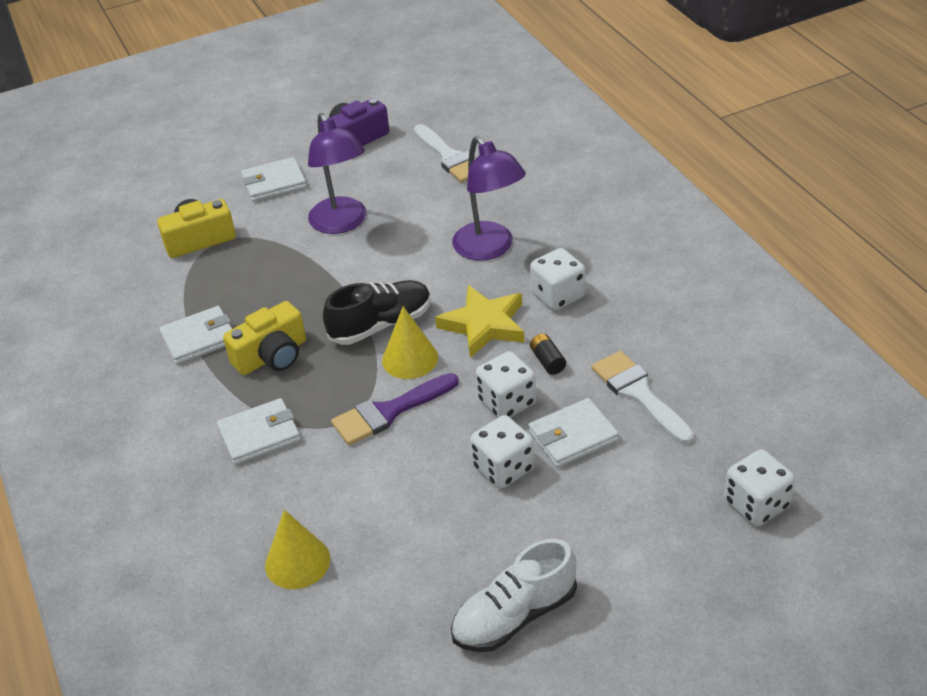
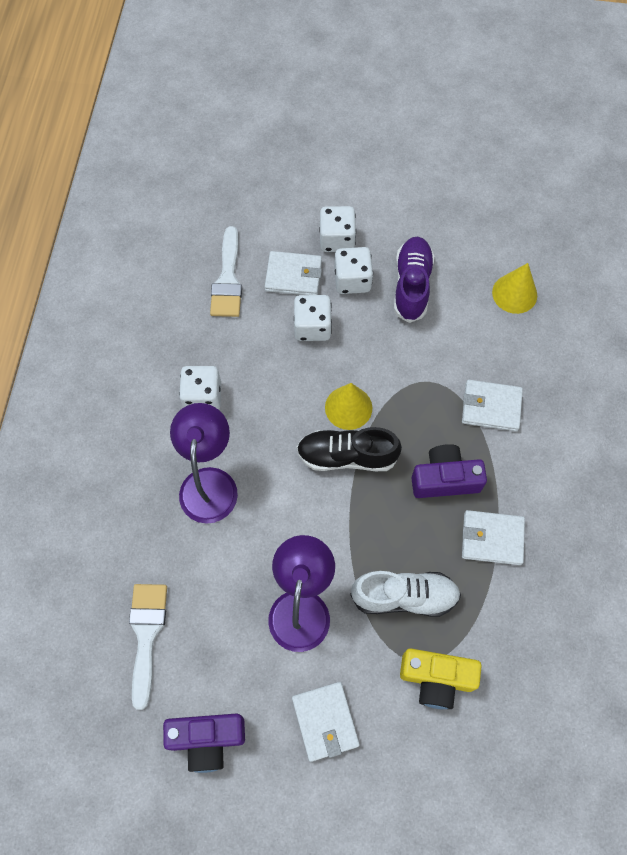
camera: 150 degrees left, 25 degrees up
yellow camera [223,301,306,375] -> purple camera [411,444,487,498]
white wallet [241,157,307,202] -> white wallet turned 60 degrees clockwise [292,682,360,762]
purple brush [331,373,459,445] -> none
yellow star [435,285,525,358] -> none
white shoe [451,539,577,652] -> white shoe moved to [350,571,461,617]
black battery [530,334,566,375] -> none
white dice [724,449,795,526] -> white dice moved to [319,206,356,252]
none -> purple shoe [394,237,434,323]

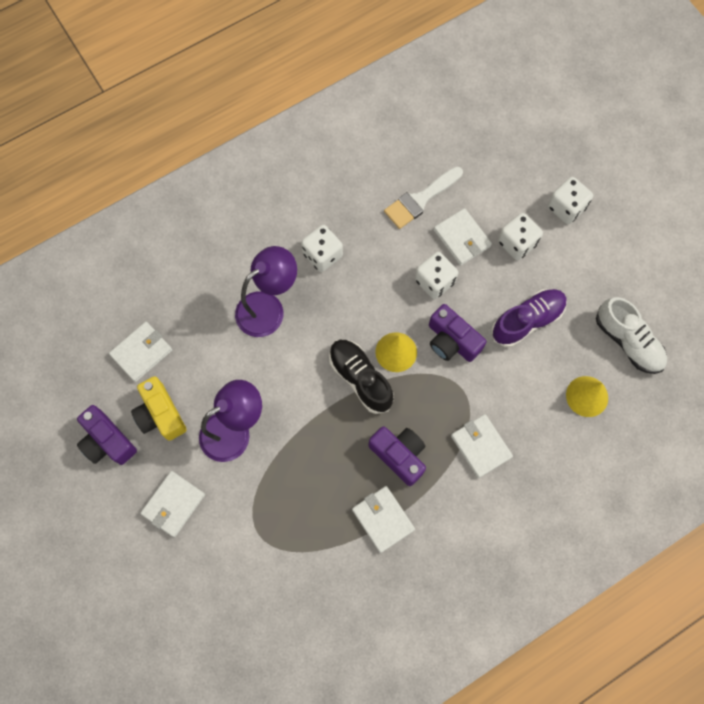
camera: 50 degrees right, 5 degrees up
white brush [129,584,167,710] -> white wallet [109,322,172,382]
white dice [334,247,373,294] -> white dice moved to [548,177,593,224]
white shoe [350,571,461,617] -> white shoe moved to [596,297,667,374]
yellow camera [400,648,482,709] -> yellow camera moved to [131,376,187,441]
none -> purple camera [429,304,487,362]

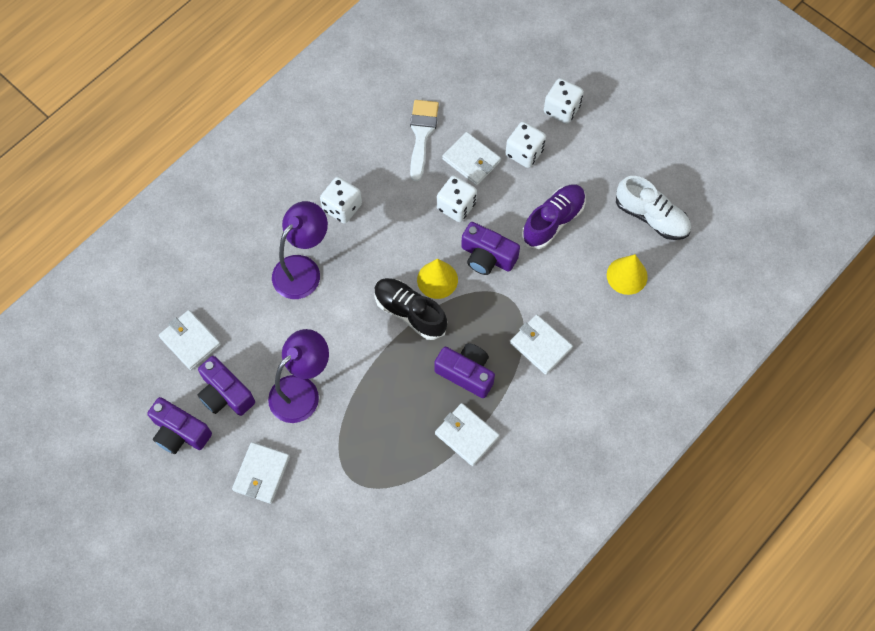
camera: 15 degrees left, 5 degrees down
white wallet [109,322,172,382] -> white wallet turned 75 degrees counterclockwise [159,310,221,370]
yellow camera [131,376,187,441] -> purple camera [198,356,255,416]
white brush [384,167,463,229] -> white brush turned 150 degrees clockwise [410,100,439,181]

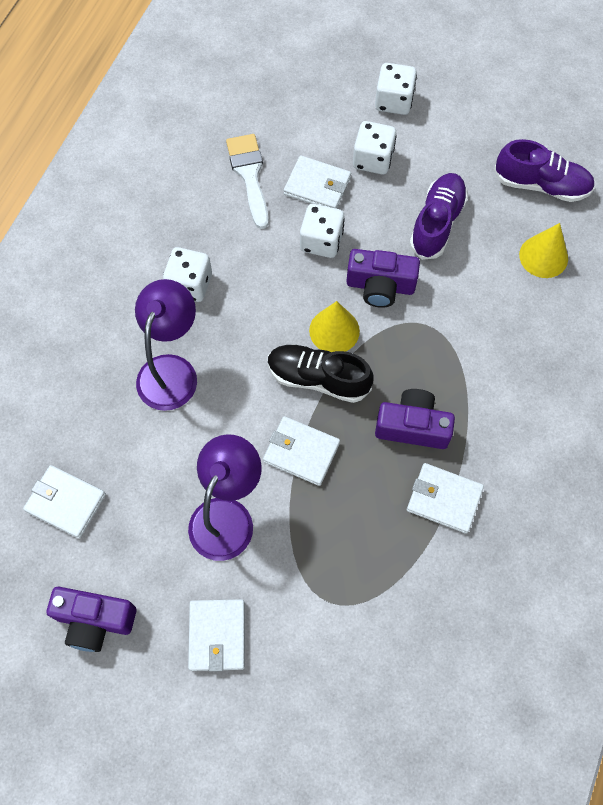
camera: 20 degrees left, 0 degrees up
purple camera [198,356,255,416] -> none
white wallet [510,315,573,375] -> white wallet moved to [263,416,340,486]
white shoe [616,176,691,240] -> purple shoe [494,139,595,202]

